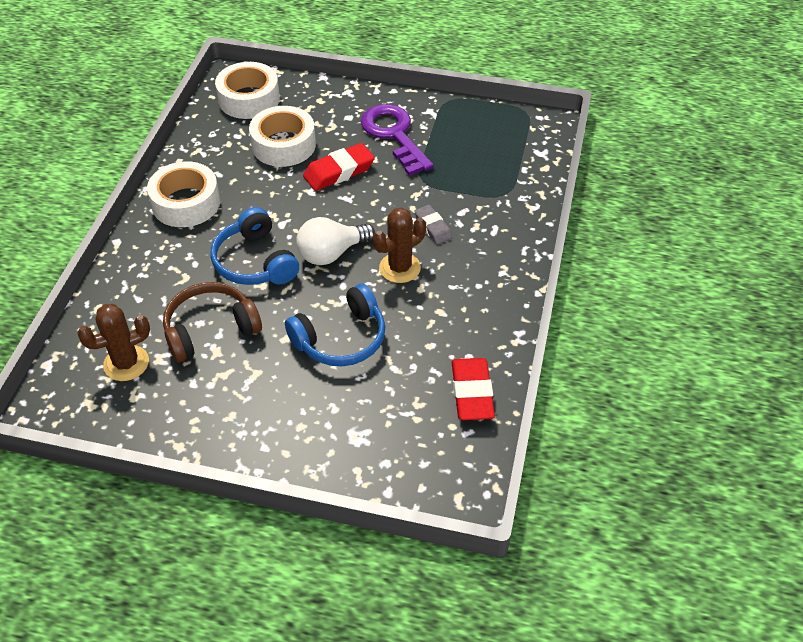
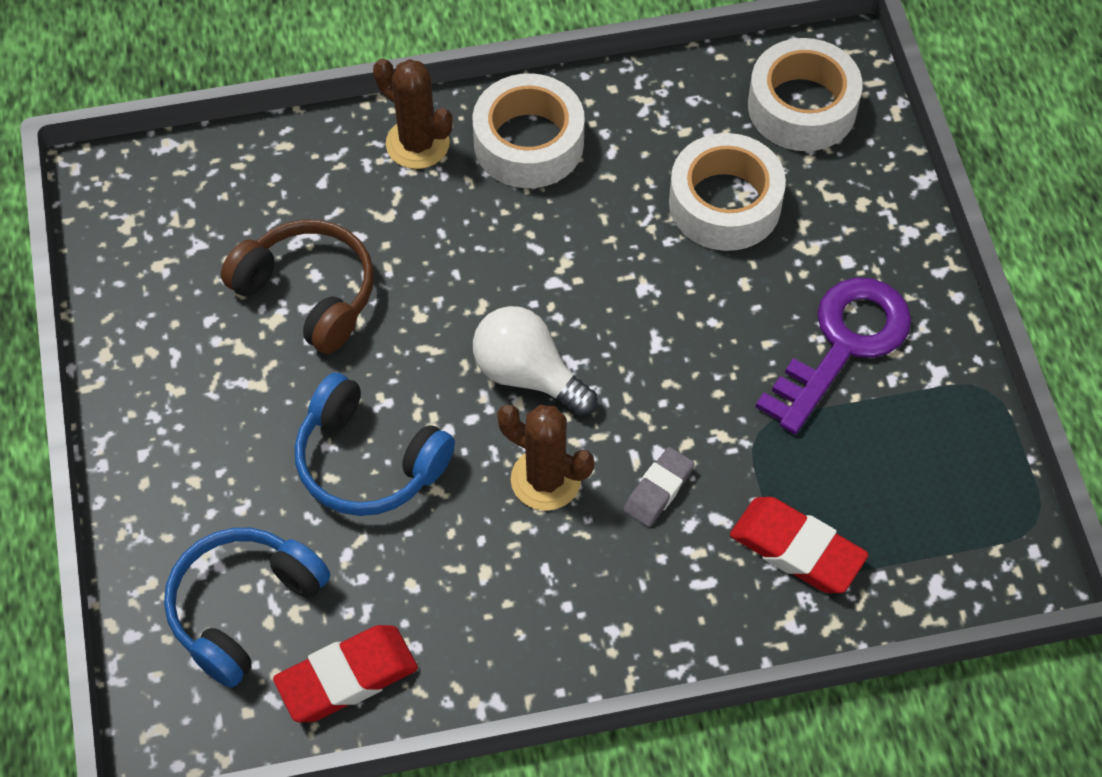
camera: 65 degrees right, 10 degrees up
brown cactus [77,304,150,381] -> brown cactus moved to [373,58,453,169]
blue headphones [211,207,299,285] -> blue headphones moved to [164,528,330,688]
red eraser [303,143,375,191] -> red eraser moved to [730,497,869,593]

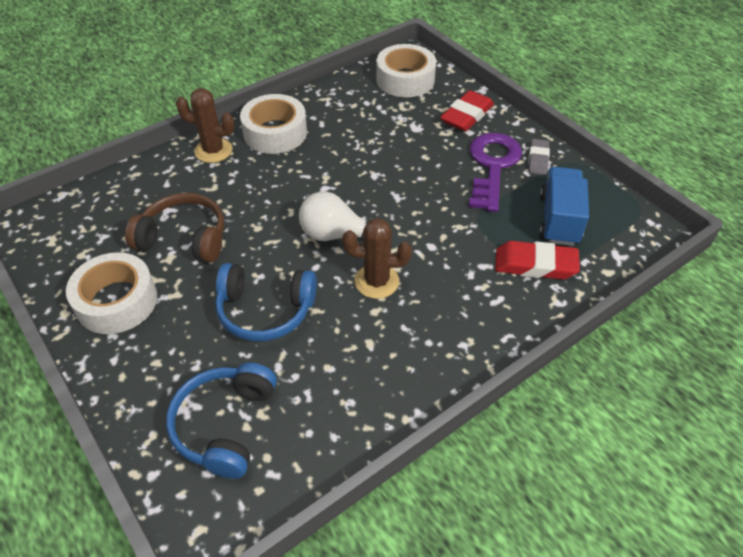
camera: 25 degrees left, 10 degrees down
red eraser [273,625,418,722] -> red eraser moved to [440,90,494,131]
grey eraser [623,447,694,527] -> grey eraser moved to [528,139,550,175]
white tape [669,133,786,251] -> white tape moved to [66,252,157,334]
none -> blue truck [539,167,589,246]

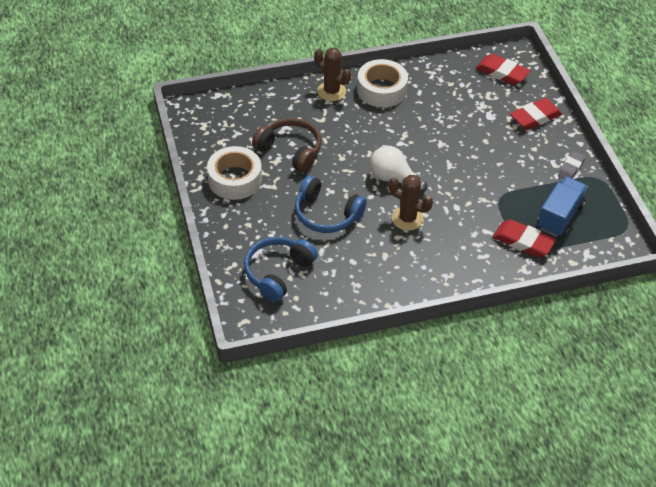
camera: 20 degrees right, 0 degrees up
white tape [376,44,436,97] -> red eraser [476,54,531,85]
purple key [469,133,522,212] -> none

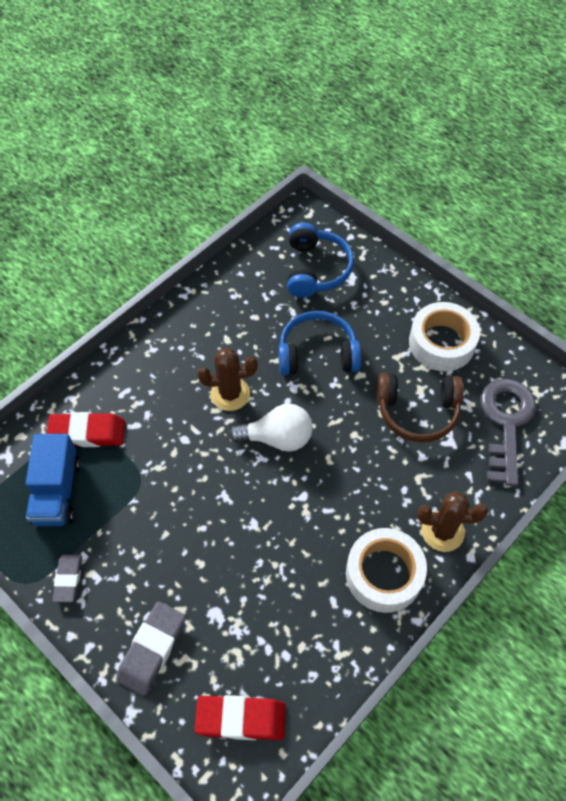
camera: 150 degrees right, 10 degrees up
red eraser [510,98,562,130] -> grey eraser [116,601,186,696]
none -> grey key [480,379,536,486]

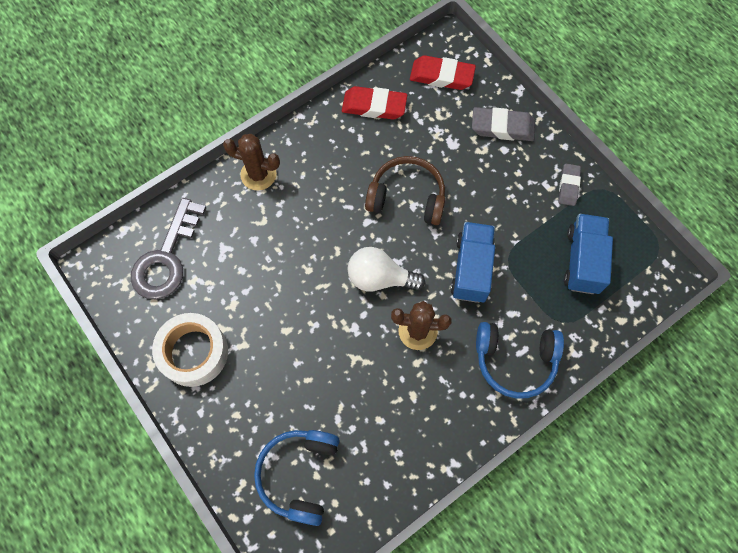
camera: 170 degrees left, 10 degrees up
red eraser [46,412,125,447] -> red eraser moved to [342,86,407,120]
grey eraser [116,601,186,696] -> grey eraser turned 60 degrees clockwise [472,107,535,141]
blue headphones [278,311,361,375] -> blue headphones moved to [476,322,564,398]
white tape [346,528,427,613] -> none
brown headphones [377,373,464,442] -> brown headphones moved to [365,156,445,225]
none -> blue truck [450,222,495,303]

